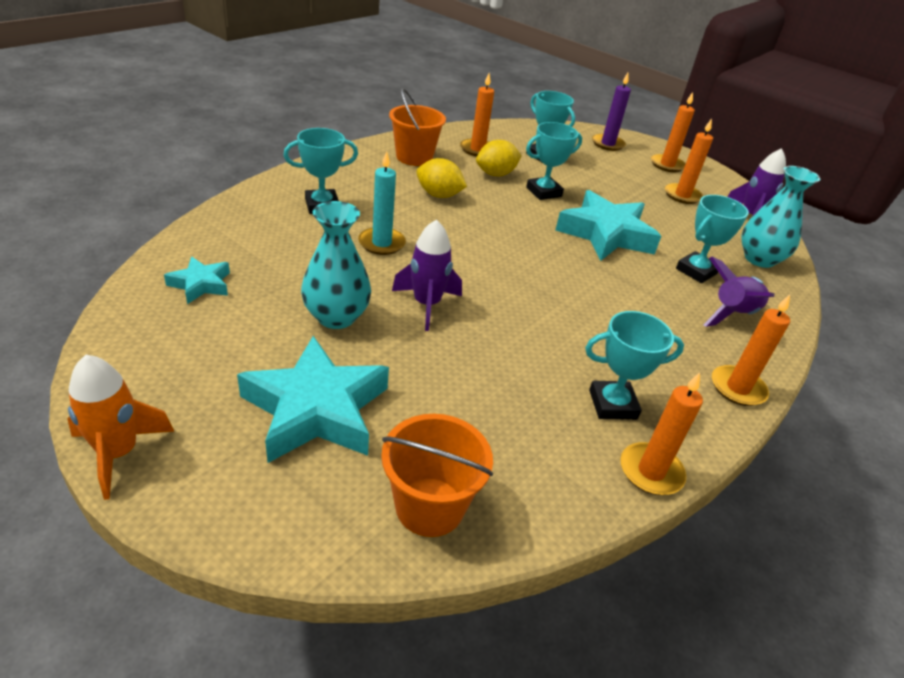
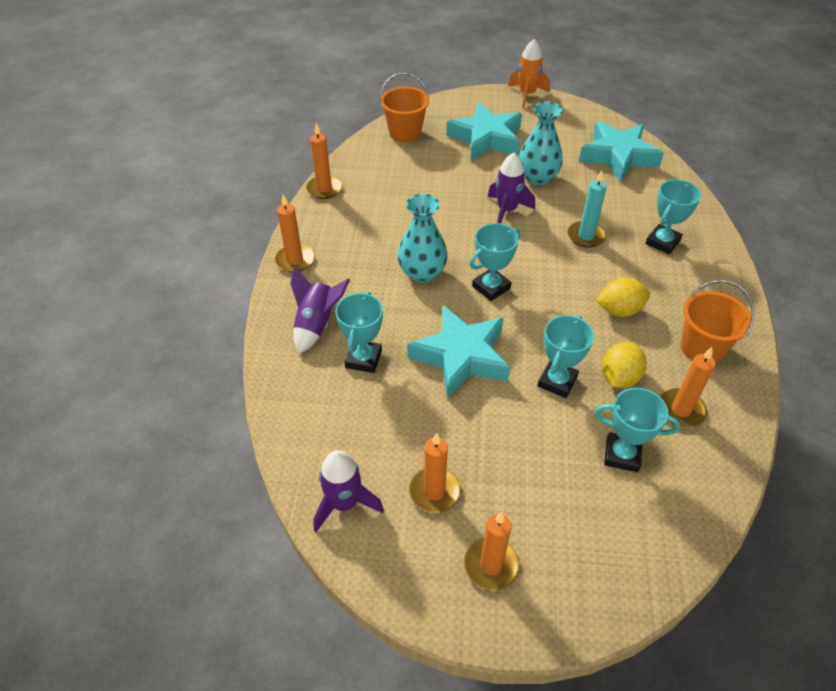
camera: 150 degrees right, 10 degrees up
turquoise star [164,256,230,304] -> turquoise star [579,121,664,182], size x1.99
turquoise trophy [585,311,684,420] -> turquoise trophy moved to [470,223,520,301]
purple candle [592,73,631,151] -> none
turquoise vase [741,166,820,268] -> turquoise vase moved to [397,194,448,283]

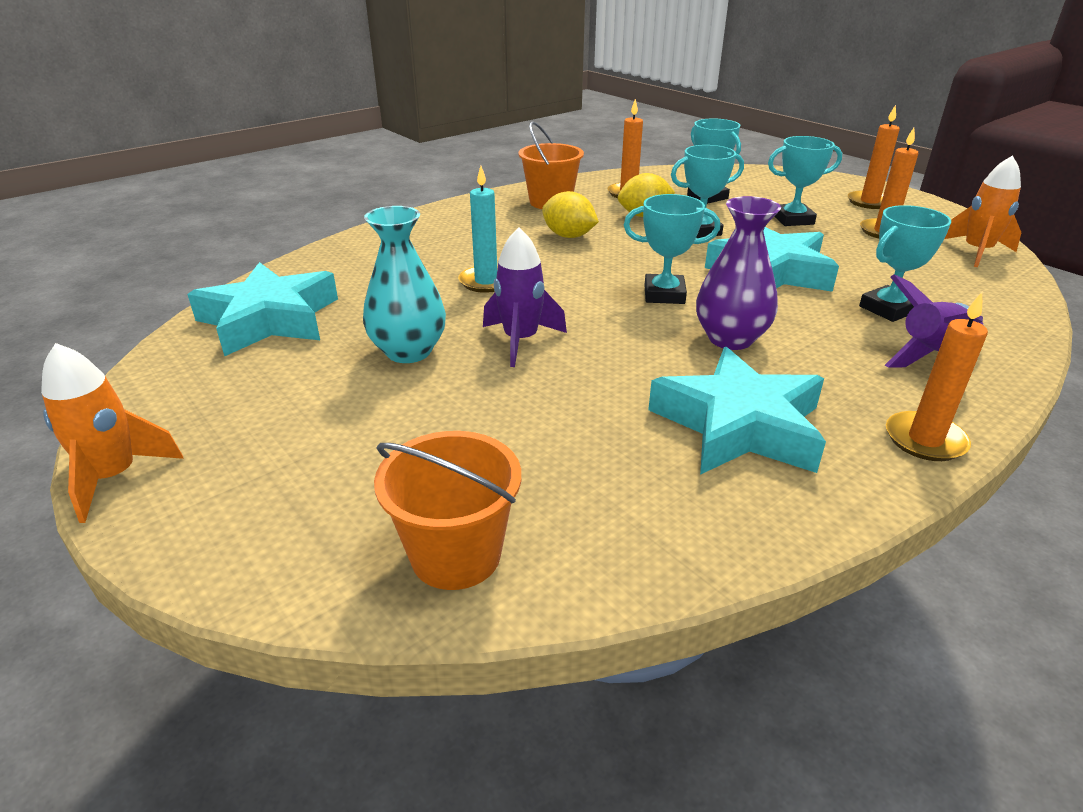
camera: 135 degrees left, 15 degrees down
orange candle [306,123,342,199] -> none
purple rocket [313,450,384,532] -> orange rocket [945,156,1022,267]
turquoise vase [397,194,448,283] -> purple vase [696,196,781,350]
turquoise star [446,102,522,160] -> turquoise star moved to [648,347,826,475]
turquoise trophy [645,179,701,254] -> turquoise trophy moved to [768,136,842,226]

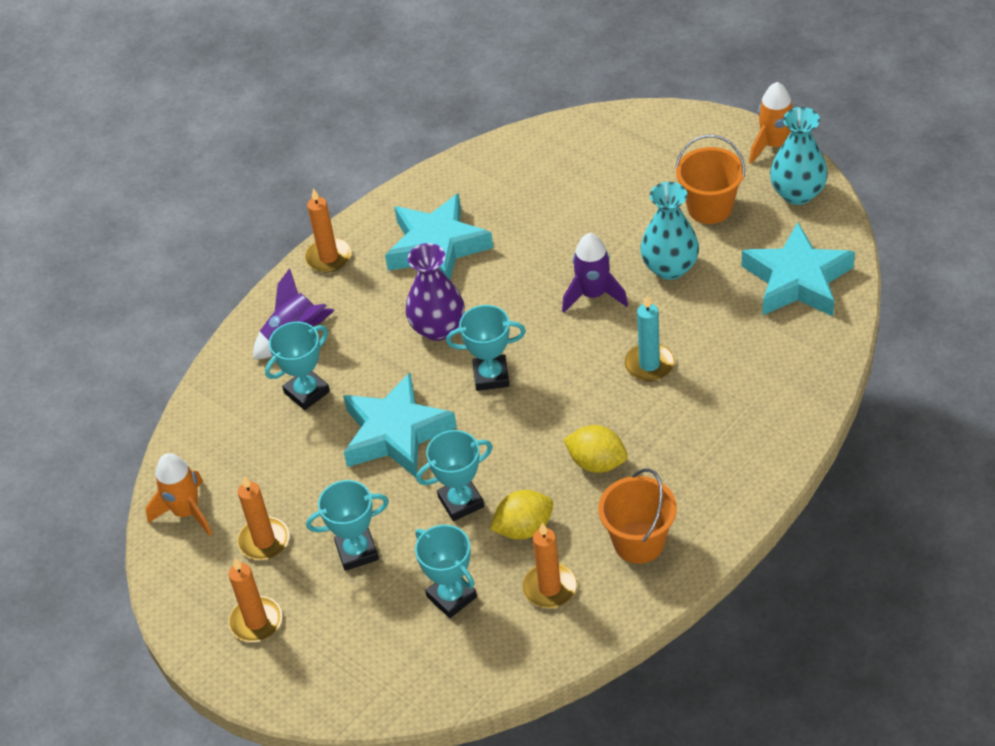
camera: 175 degrees right, 15 degrees up
orange bucket [374,431,521,590] -> orange bucket moved to [675,135,745,224]
none -> turquoise vase [770,107,828,205]

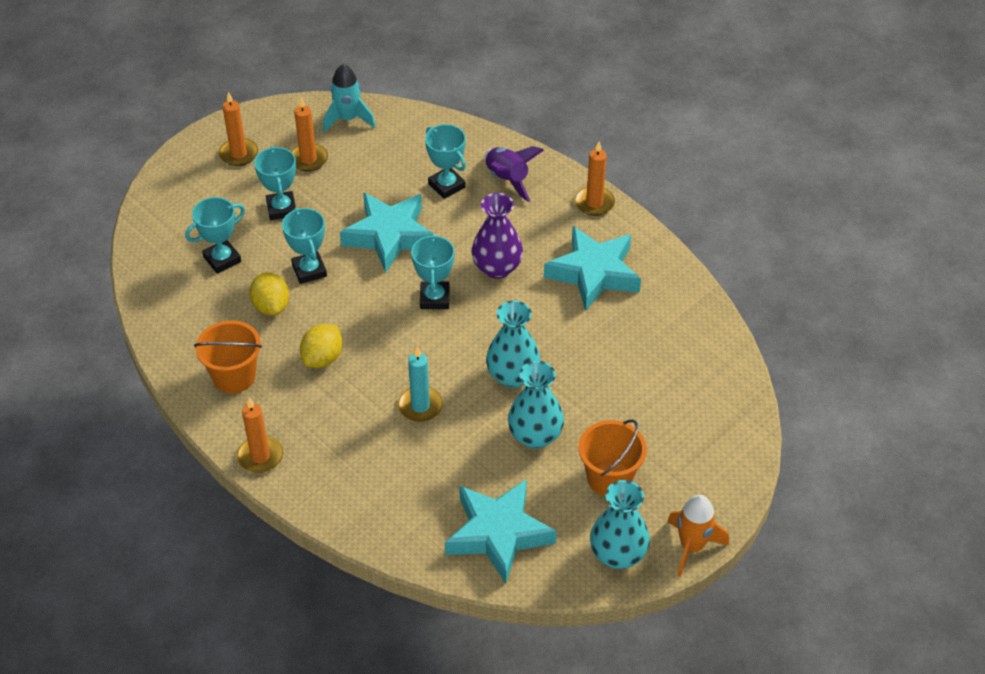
camera: 90 degrees right, 0 degrees up
orange rocket [145,453,212,536] -> turquoise rocket [323,64,376,132]
orange candle [522,523,577,608] -> orange candle moved to [237,398,283,473]
purple rocket [562,233,628,312] -> turquoise vase [486,301,541,388]

